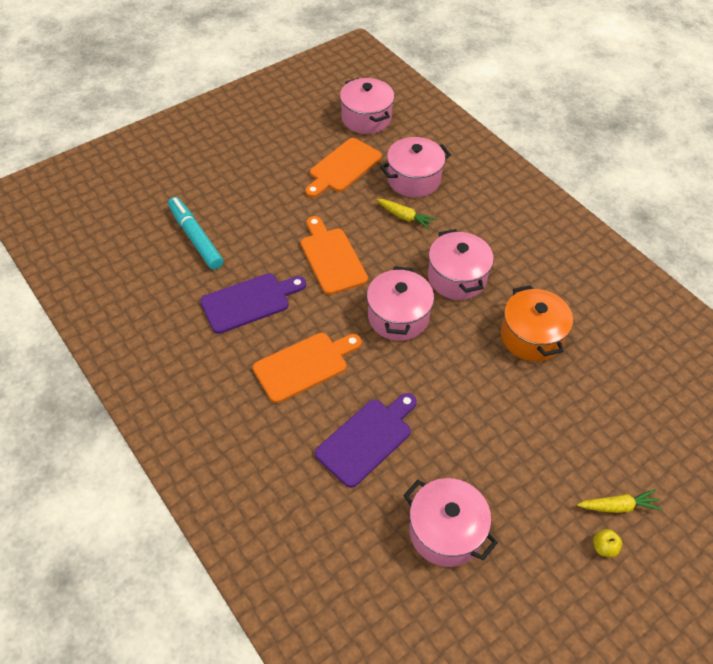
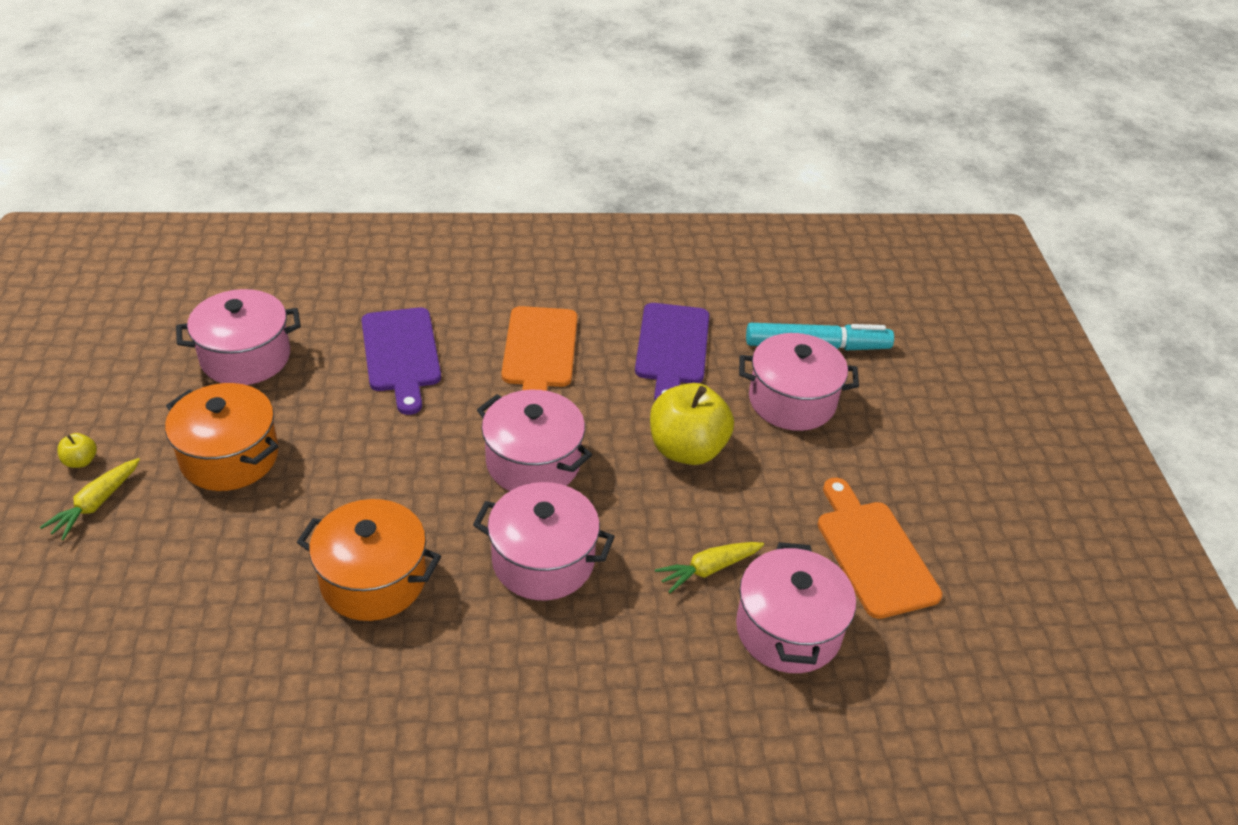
camera: 120 degrees right, 10 degrees down
orange cutting board [301,216,368,295] -> yellow apple [650,383,734,465]
pink pot [340,78,394,134] -> pink pot moved to [739,333,859,431]
none -> orange pot [165,383,279,491]

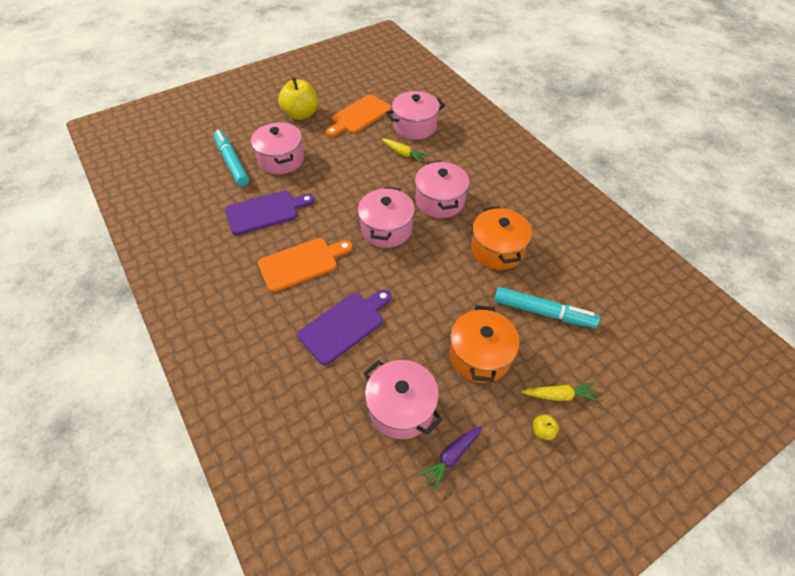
camera: 115 degrees left, 10 degrees up
yellow apple [650,383,734,465] -> yellow apple moved to [278,77,318,120]
none -> purple carrot [419,426,482,491]
none -> turquoise marker [494,287,600,328]

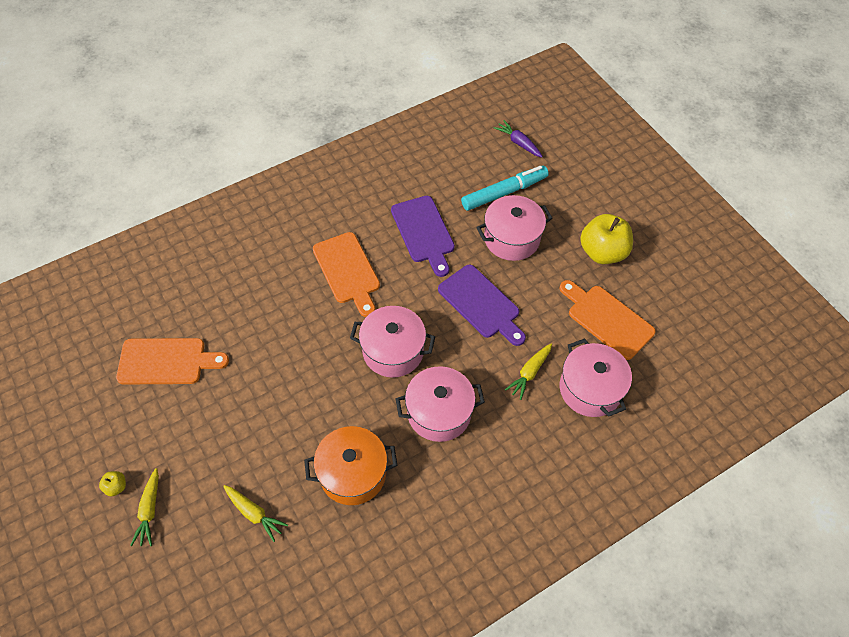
camera: 90 degrees right, 5 degrees up
purple cutting board [297,289,392,365] -> purple cutting board moved to [438,265,526,346]
pink pot [364,360,442,439] -> orange cutting board [116,338,229,385]
purple carrot [419,426,482,491] -> purple carrot moved to [494,120,543,157]
orange pot [450,305,520,383] -> none
turquoise marker [494,287,600,328] -> yellow carrot [223,485,288,542]

